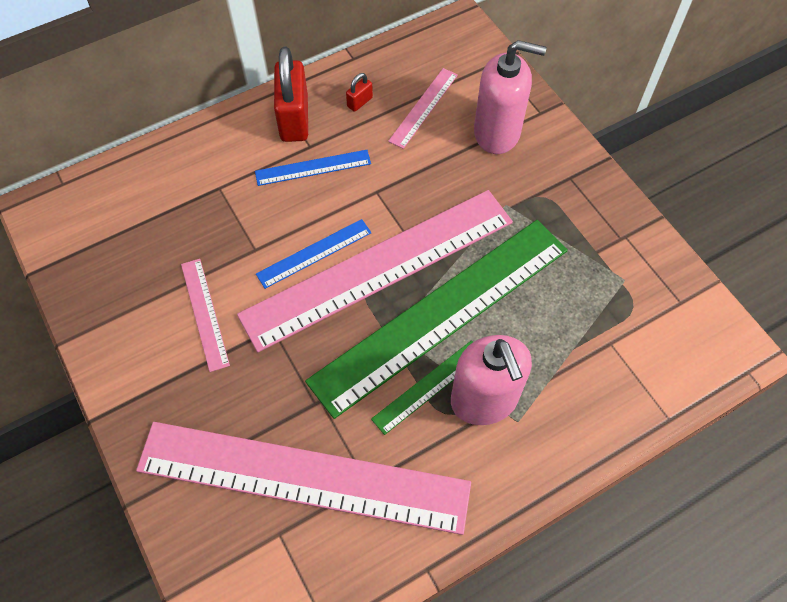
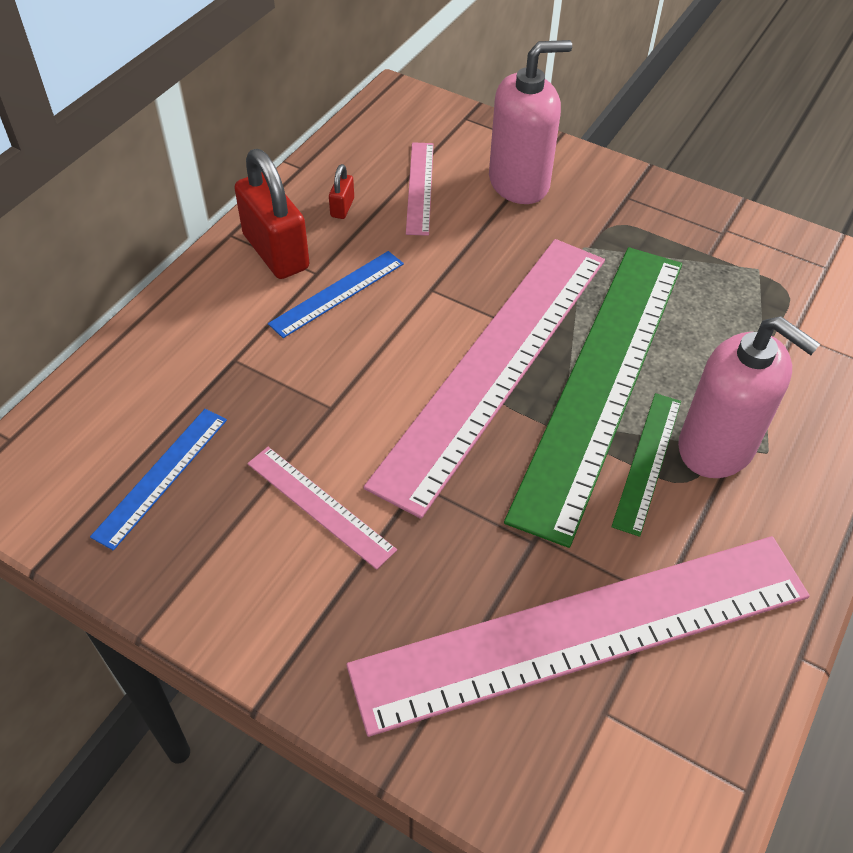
camera: 30 degrees left, 10 degrees down
blue ruler [256,219,372,289] -> blue ruler moved to [90,409,227,550]

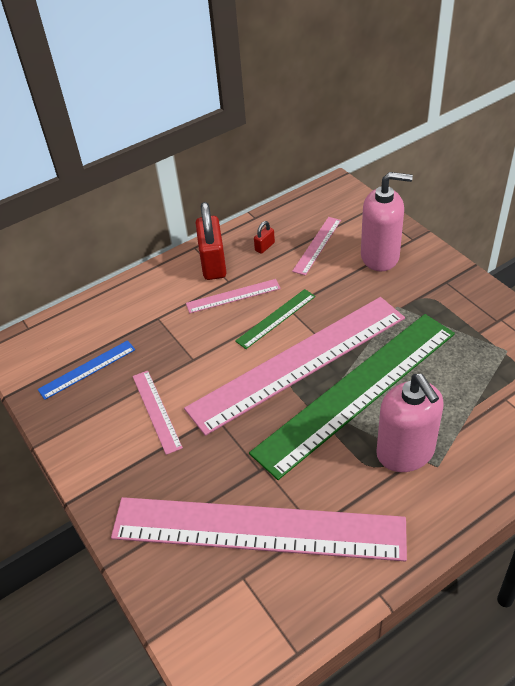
camera: 30 degrees right, 5 degrees down
blue ruler [268,251,404,338] -> pink ruler [186,279,281,313]
green ruler [611,393,681,537] -> green ruler moved to [235,289,316,349]

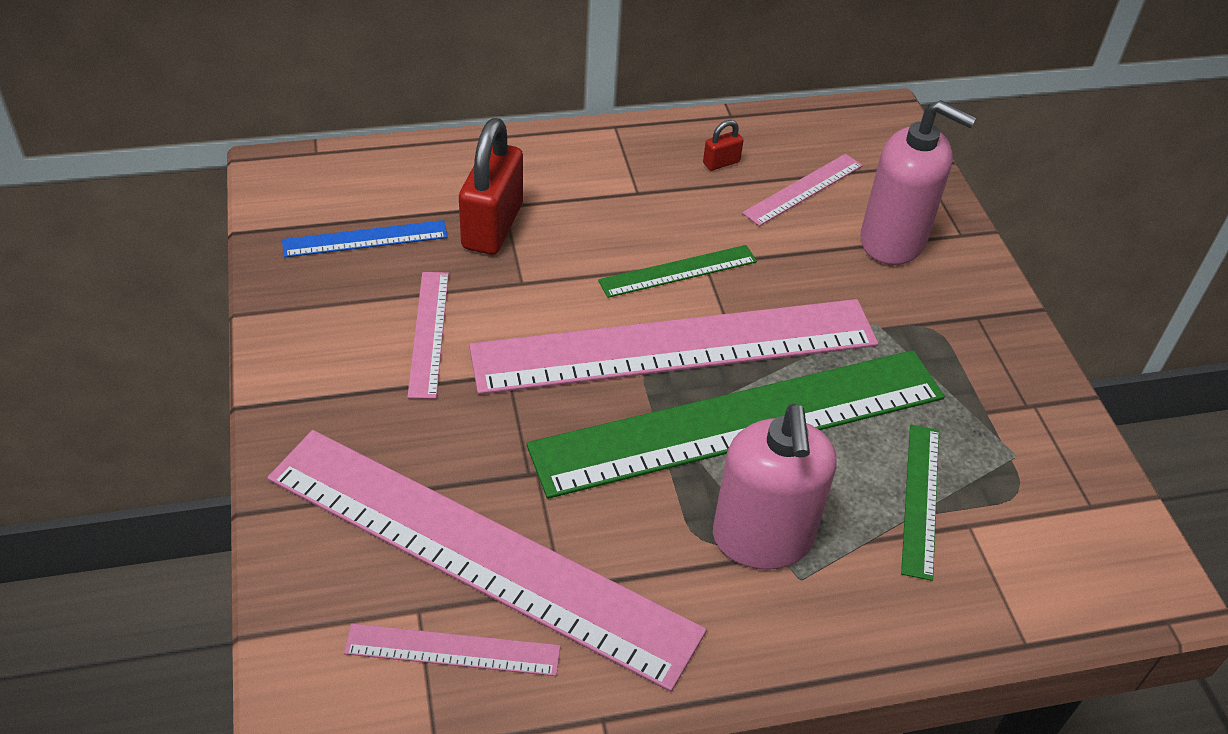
camera: 15 degrees right, 0 degrees up
pink ruler [186,279,281,313] -> pink ruler moved to [344,624,560,676]
red padlock [196,202,227,280] -> red padlock moved to [459,118,523,255]
none -> green ruler [901,425,939,581]

